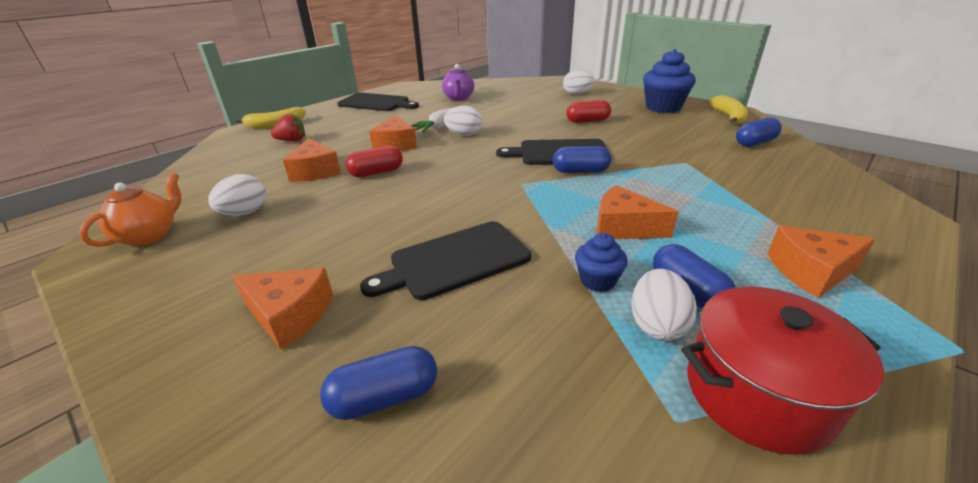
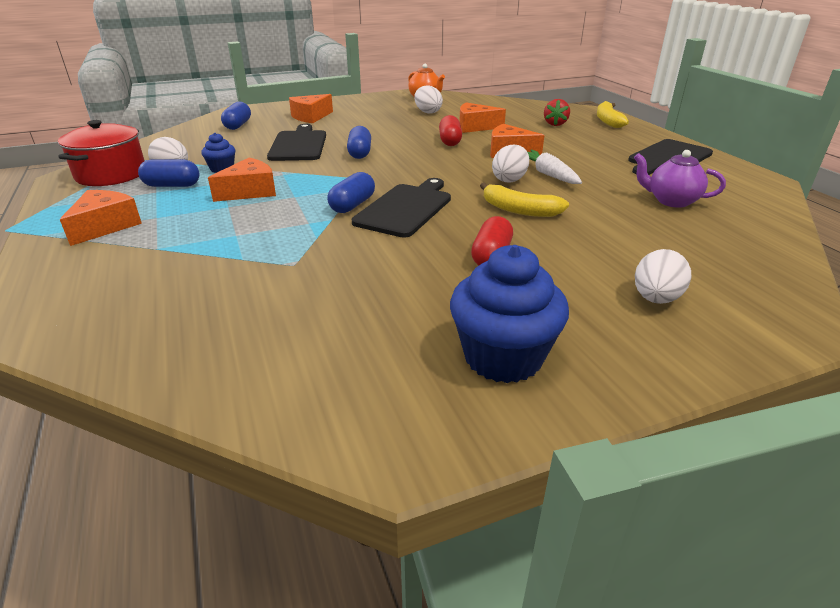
camera: 115 degrees right, 0 degrees up
yellow banana [709,95,748,124] -> yellow banana moved to [480,182,569,217]
blue capsule [736,117,782,147] -> blue capsule moved to [347,126,371,159]

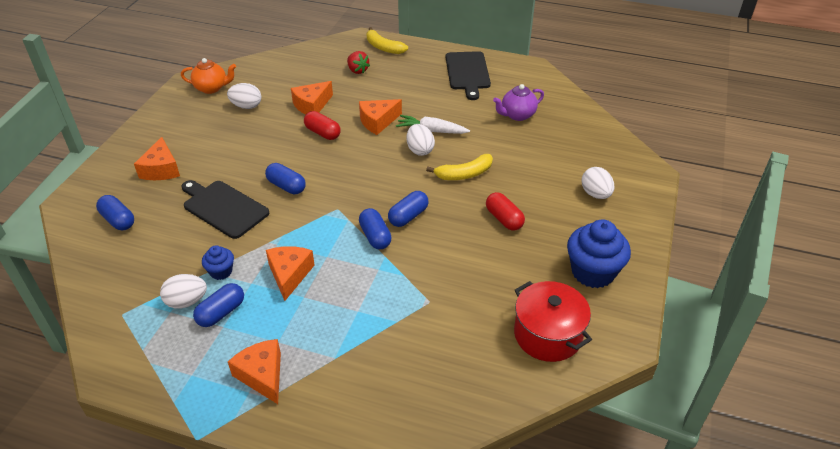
camera: 50 degrees left, 10 degrees up
red pot [58,120,145,186] -> red pot moved to [514,281,592,362]
black cutting board [352,178,451,238] -> blue capsule [388,191,429,227]

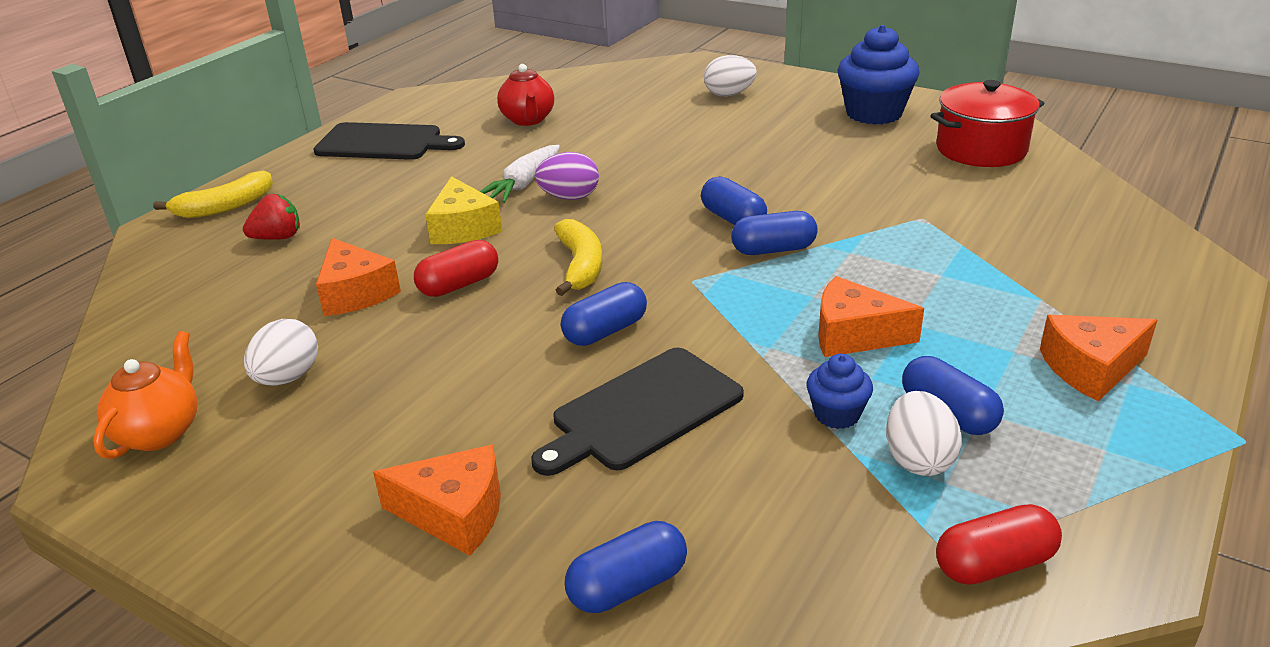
camera: 75 degrees left, 10 degrees down
orange cheese [359,99,402,135] -> yellow cheese [425,176,502,244]
white egg [406,124,435,156] -> purple egg [535,152,599,200]
yellow banana [426,154,493,180] -> yellow banana moved to [554,219,602,296]
red capsule [486,192,525,231] -> red capsule moved to [936,504,1062,585]
purple teapot [493,84,544,121] -> red teapot [497,64,554,126]

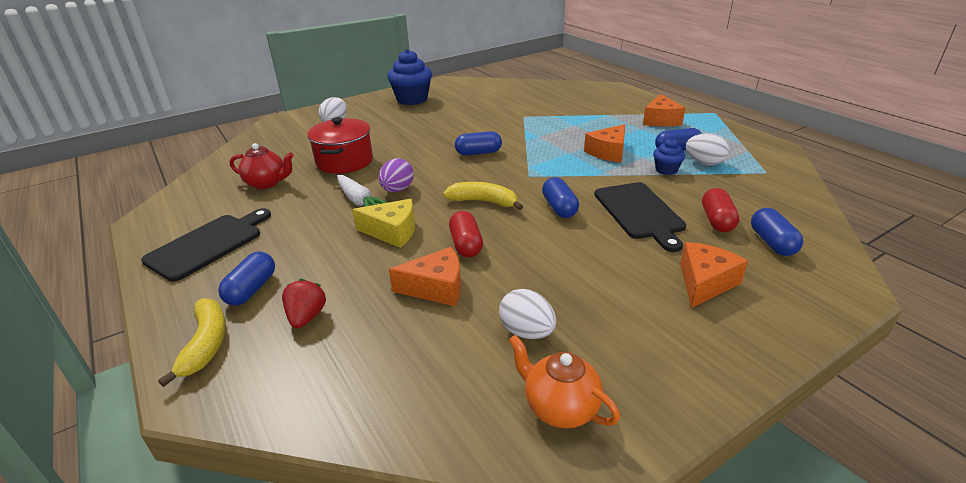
camera: 65 degrees left, 0 degrees up
blue capsule [731,211,818,255] -> blue capsule moved to [218,252,275,306]
red pot [930,80,1044,167] -> red pot moved to [307,117,373,174]
red capsule [936,504,1062,585] -> red capsule moved to [702,188,739,232]

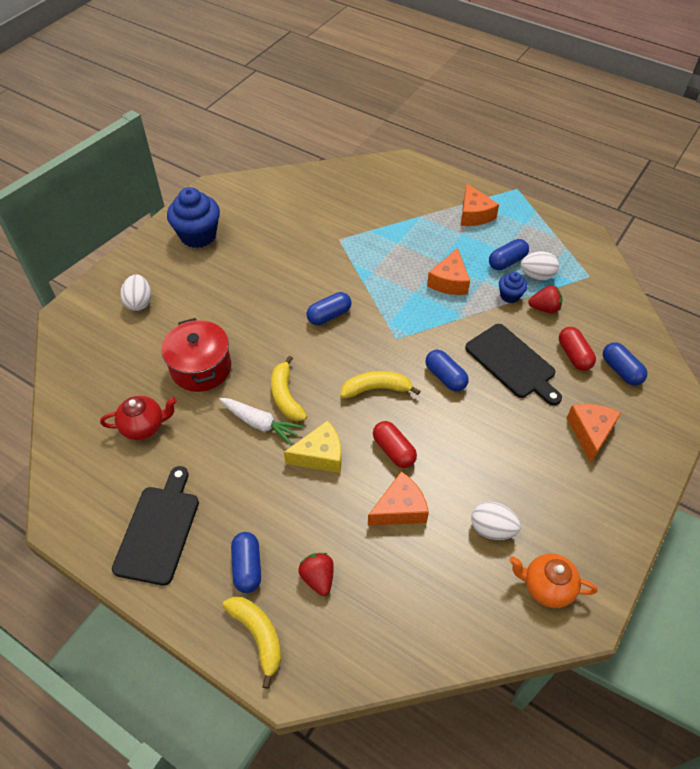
camera: 25 degrees left, 20 degrees up
purple egg [379,158,414,192] -> yellow banana [271,356,307,422]
none -> red strawberry [528,285,562,313]

